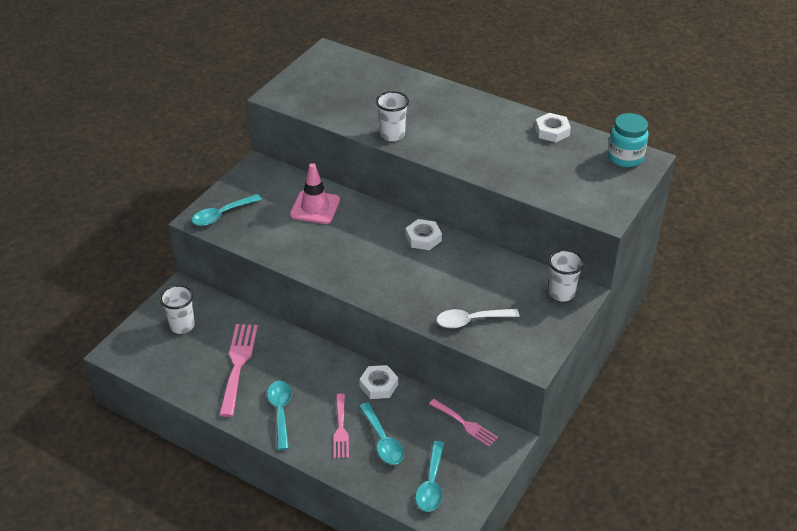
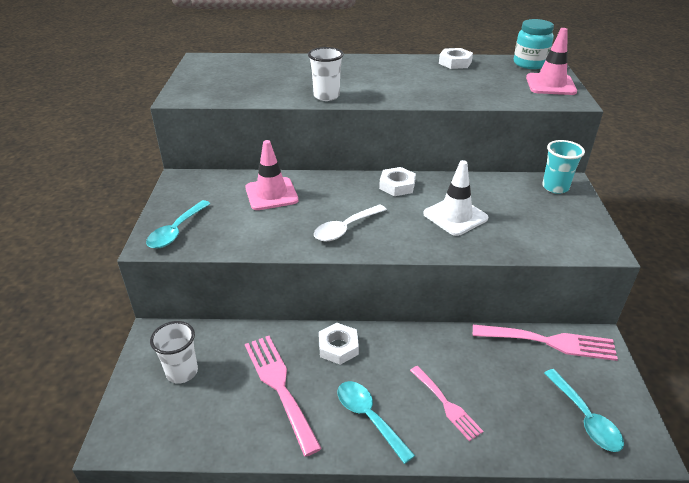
camera: 30 degrees left, 5 degrees down
white nut [359,365,398,399] -> white nut moved to [319,323,359,365]
turquoise spoon [359,402,404,465] -> none
pink fork [429,399,498,447] -> pink fork [473,325,618,361], size x1.61
white spoon [437,309,519,328] -> white spoon moved to [314,204,387,241]
white cup [548,249,584,302] -> turquoise cup [542,140,585,194]
none -> white traffic cone [423,160,488,236]
none -> pink traffic cone [526,28,577,95]

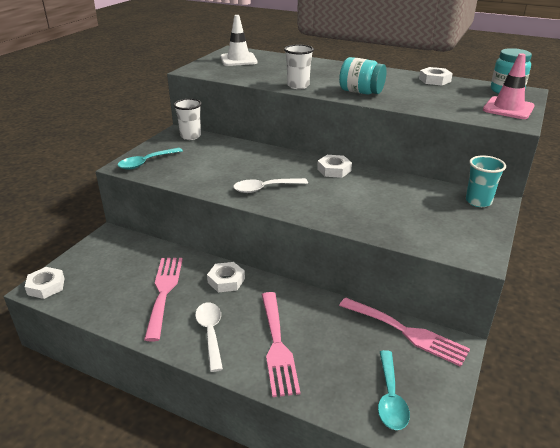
camera: 25 degrees right, 5 degrees down
white cup [150,321,198,384] -> white cup moved to [174,99,202,140]
pink traffic cone [245,140,299,210] -> none
turquoise spoon [338,381,415,464] -> white spoon [195,303,223,372]
pink fork [410,366,484,441] -> pink fork [262,292,300,397], size x1.61
white traffic cone [423,160,488,236] -> white traffic cone moved to [220,15,257,66]
none -> white nut [25,267,65,299]
none -> turquoise jar [339,57,386,95]

